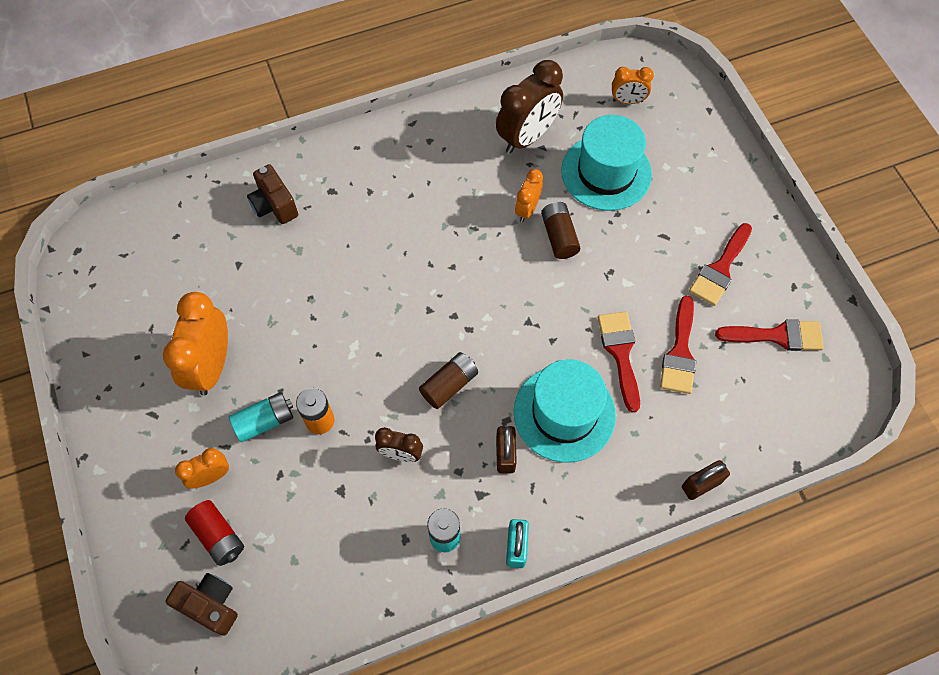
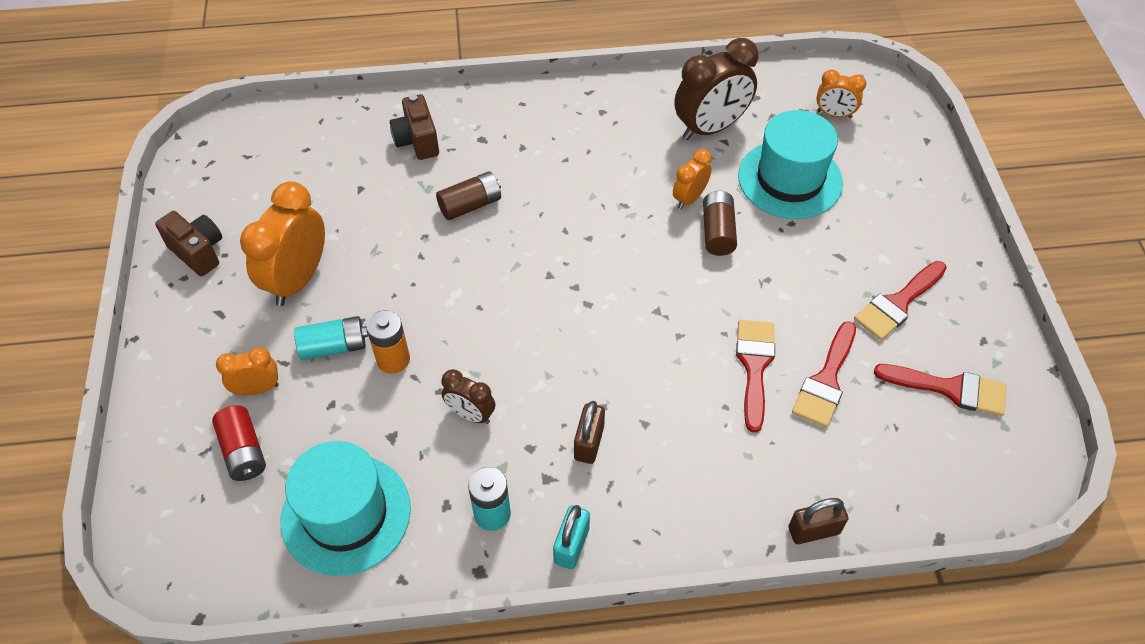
camera: 15 degrees right, 10 degrees down
brown camera [165,573,238,636] -> brown camera moved to [155,211,222,276]
brown battery [419,352,478,409] -> brown battery moved to [436,171,501,220]
turquoise hat [514,359,616,463] -> turquoise hat moved to [281,441,411,576]

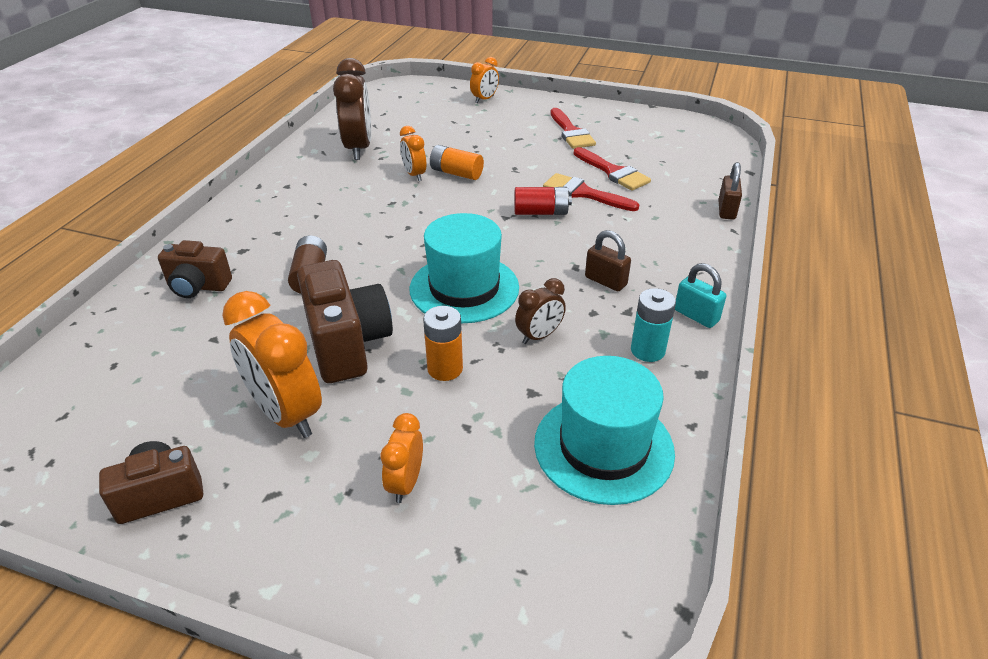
camera: 65 degrees left, 15 degrees down
red battery [212,405,266,481] -> red battery moved to [514,187,572,215]
turquoise battery [294,316,368,360] -> none
brown battery [703,191,737,256] -> orange battery [430,145,484,180]
turquoise hat [738,110,843,219] -> turquoise hat moved to [410,213,519,323]
orange clock [816,69,866,118] -> orange clock moved to [470,57,499,103]
red brush [874,364,1006,416] -> none
none -> brown camera [297,260,393,383]

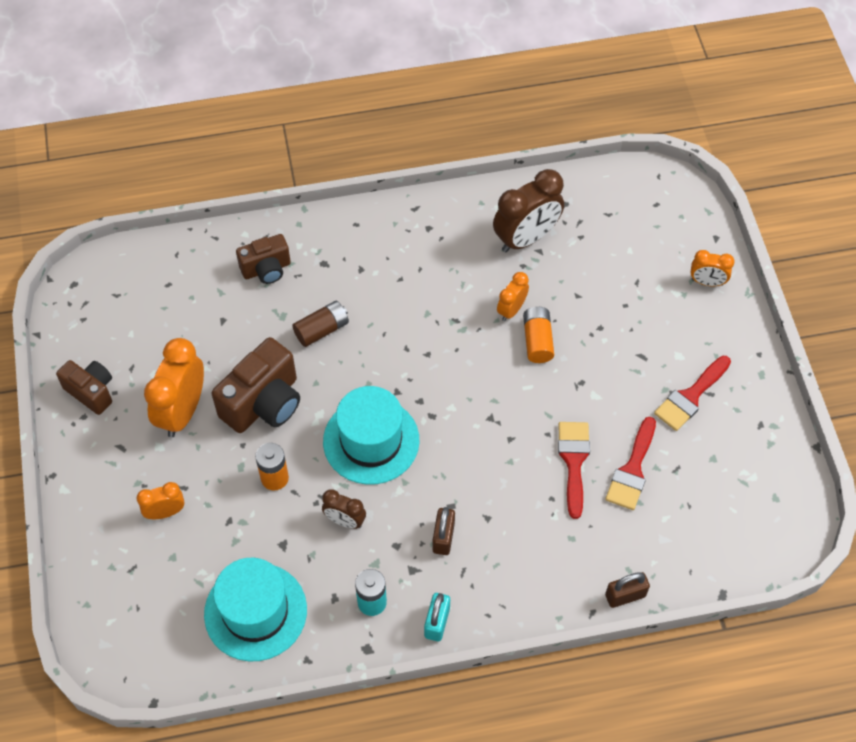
camera: 60 degrees right, 20 degrees up
brown camera [158,240,232,298] -> brown camera turned 90 degrees counterclockwise [236,234,291,284]
red battery [514,187,572,215] -> none

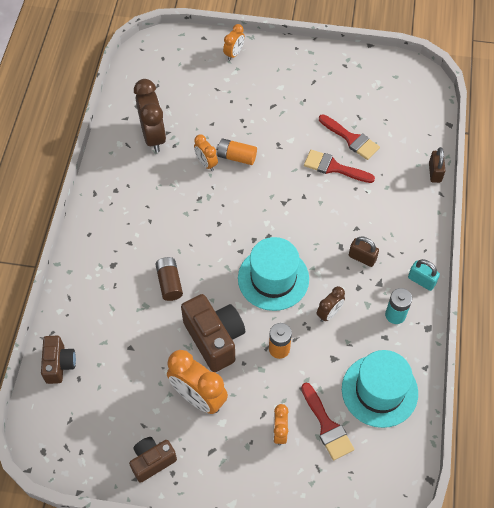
camera: 70 degrees left, 0 degrees up
brown camera [236,234,291,284] -> brown camera moved to [41,336,76,384]
red brush [654,356,731,431] -> red brush moved to [301,383,354,460]

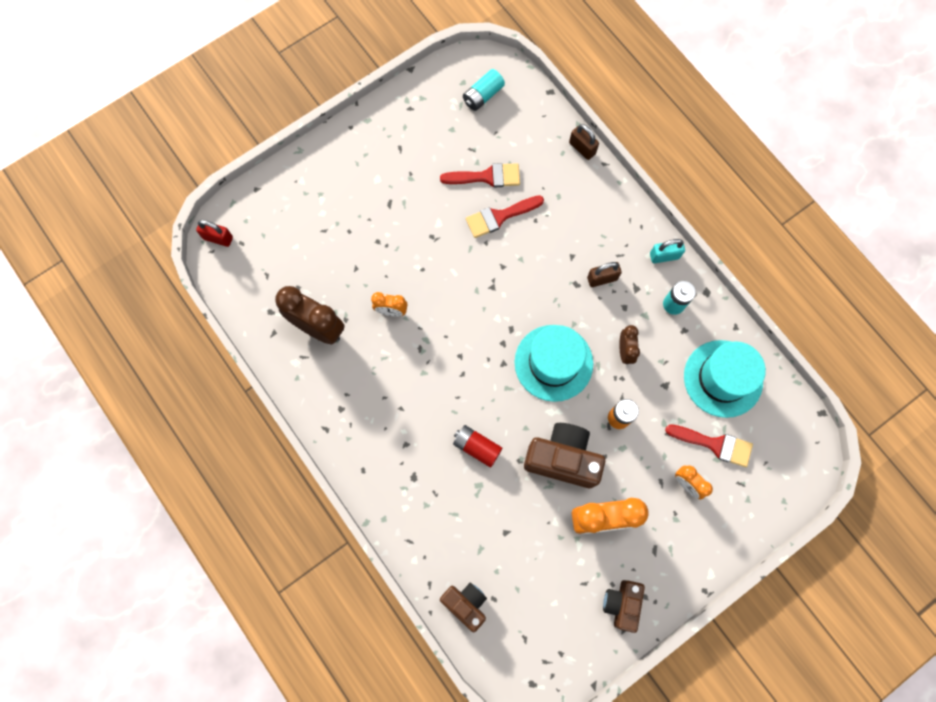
camera: 45 degrees left, 15 degrees up
brown battery [155,257,183,301] -> red battery [453,425,502,467]
orange battery [216,138,257,165] -> none
orange clock [223,24,245,61] -> none
none -> red padlock [196,220,233,247]
none -> turquoise battery [463,69,505,111]

